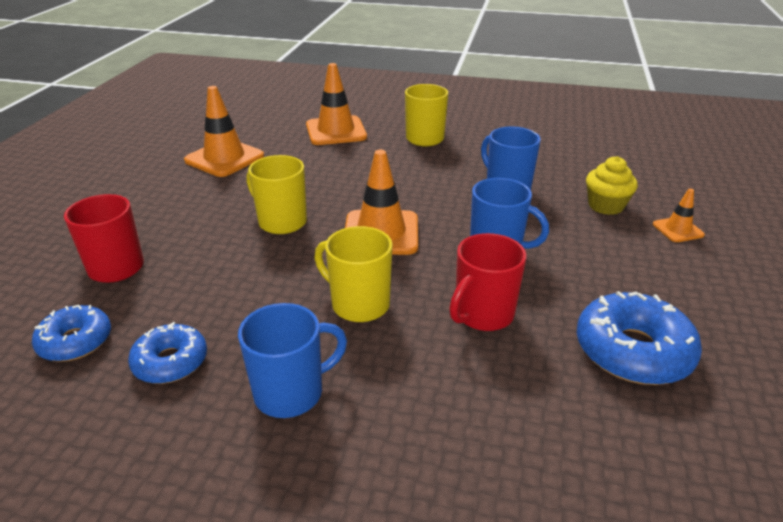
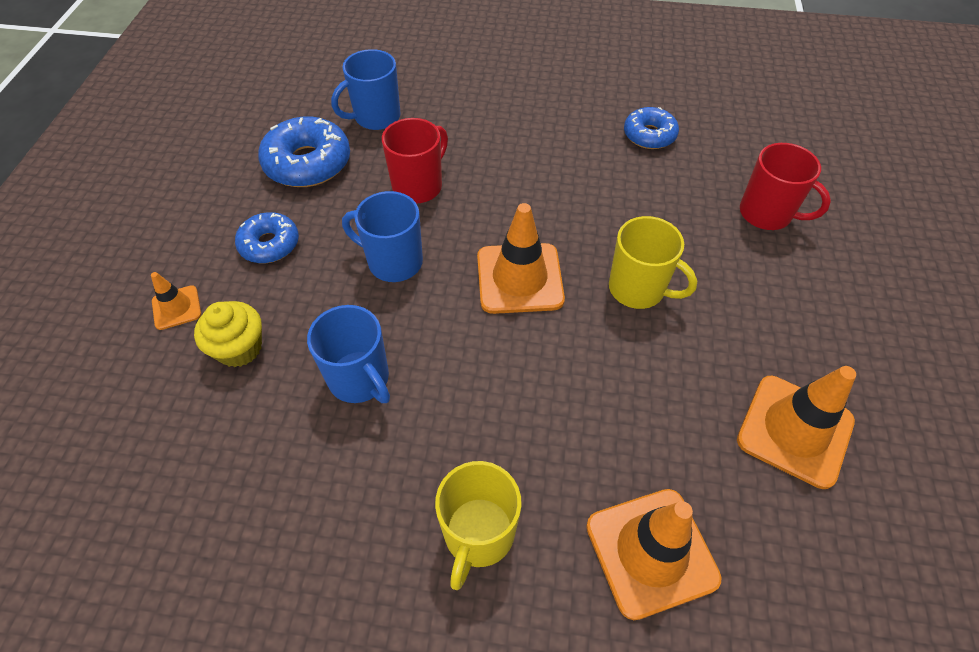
camera: 175 degrees right, 20 degrees up
blue donut [32,305,111,362] -> blue donut moved to [235,212,299,263]
blue mug [238,303,347,418] -> blue mug moved to [331,49,400,130]
yellow mug [314,226,393,322] -> none

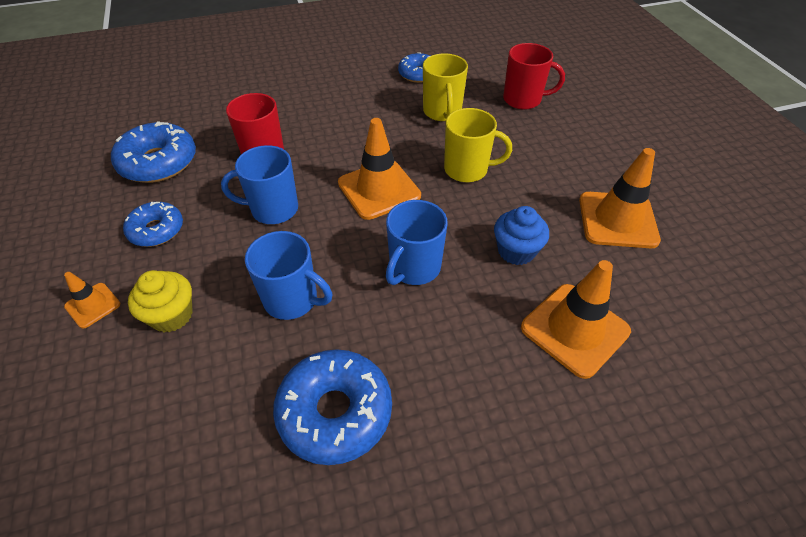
camera: 25 degrees left, 5 degrees down
blue mug [331,49,400,130] -> blue mug moved to [386,200,448,285]
yellow mug [435,461,522,590] -> yellow mug moved to [423,53,468,121]
none -> blue donut [273,349,392,465]
none -> blue cupcake [494,206,549,265]

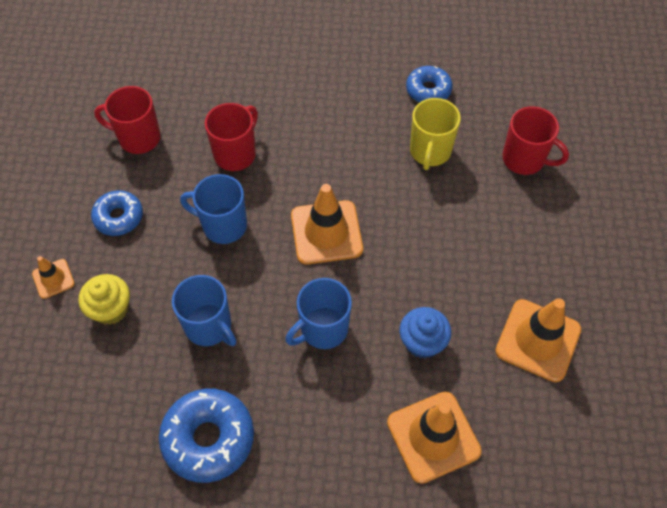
camera: 20 degrees right, 10 degrees up
blue donut [111,121,196,183] -> red mug [94,86,161,154]
yellow mug [444,108,512,182] -> none

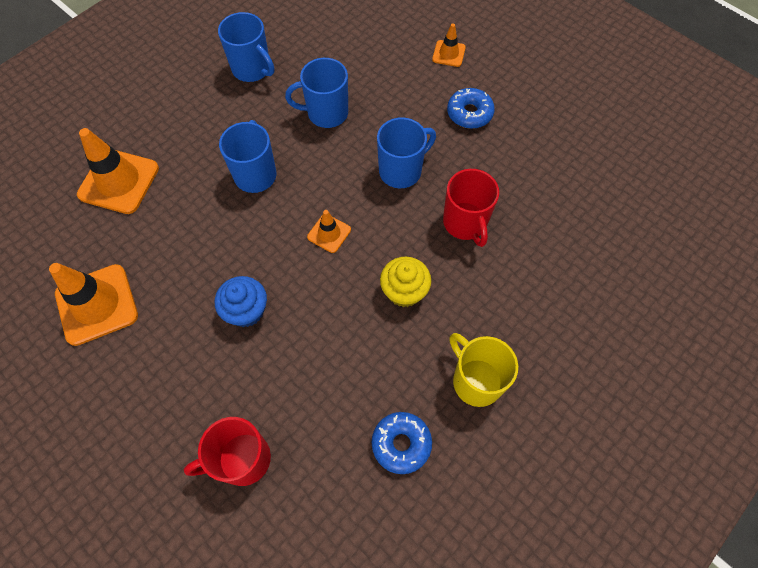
camera: 130 degrees right, 5 degrees up
yellow cupcake [78,274,130,325] -> yellow cupcake moved to [380,257,431,307]
red mug [94,86,161,154] -> none
blue donut [159,389,254,483] -> blue mug [218,12,274,82]
orange traffic cone [291,184,363,265] -> orange traffic cone [307,210,351,253], size x0.52
blue cupcake [399,307,451,359] -> blue cupcake moved to [215,276,267,327]
yellow mug [410,98,461,170] -> yellow mug moved to [450,333,518,407]

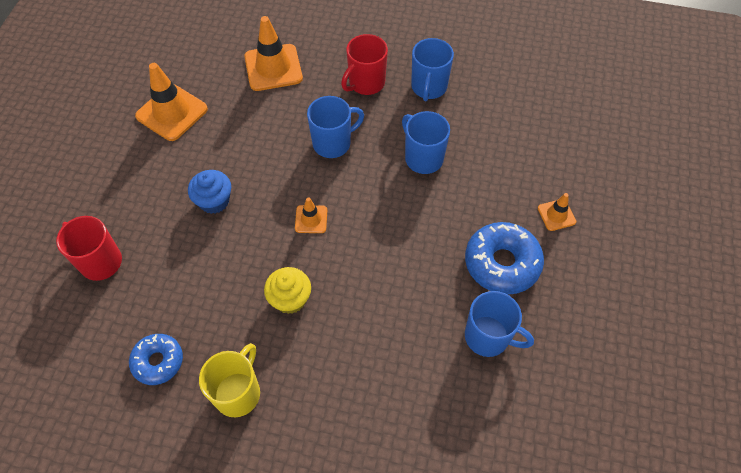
camera: 60 degrees right, 5 degrees down
blue mug [377,117,436,188] -> blue mug moved to [465,291,534,357]
red mug [443,169,499,247] -> red mug moved to [341,34,388,95]
blue donut [447,88,495,129] -> blue donut [465,222,544,295], size x1.59

